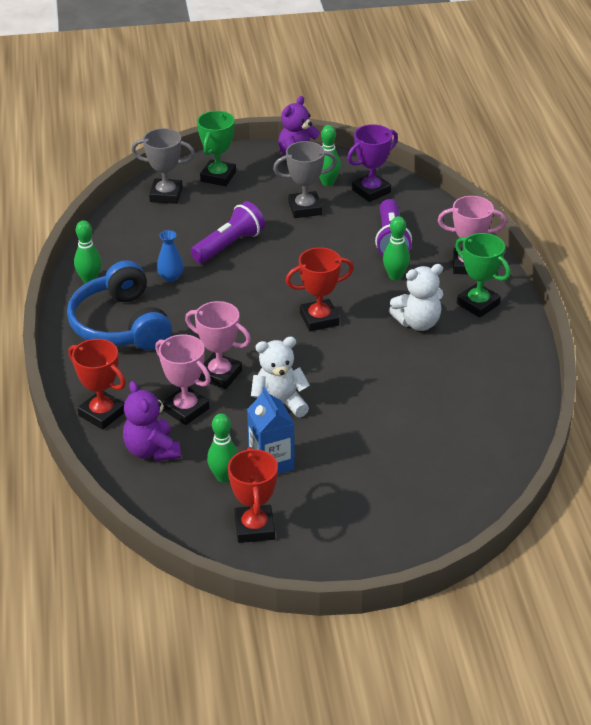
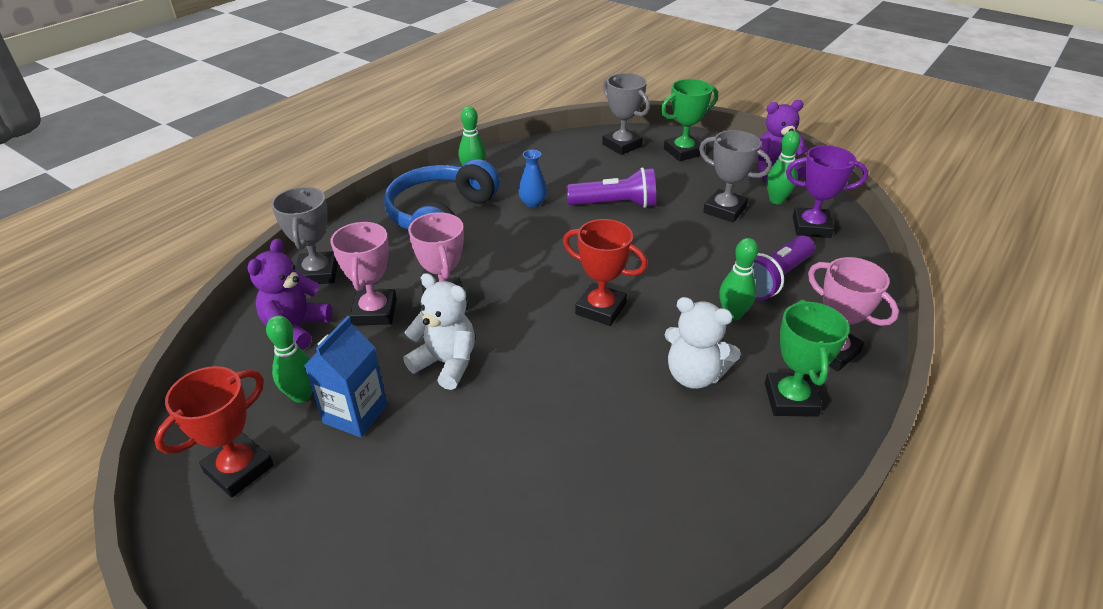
camera: 45 degrees right, 0 degrees up
red trophy [68,339,126,430] -> grey trophy [271,187,338,284]

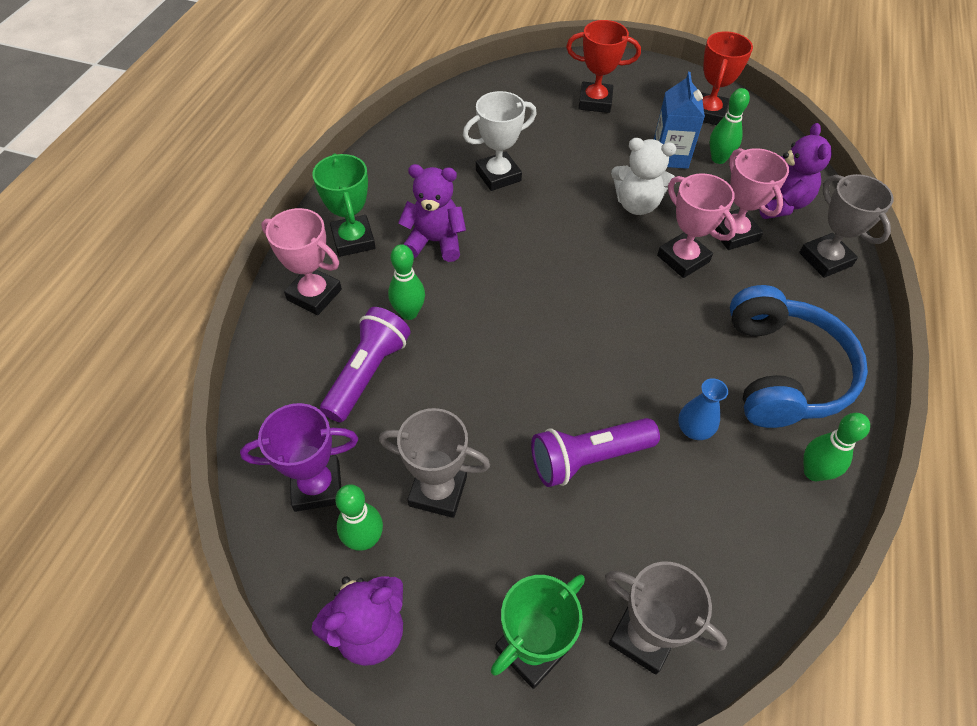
camera: 160 degrees right, 15 degrees up
red trophy [563,219,647,326] -> red trophy moved to [566,20,641,113]
white teddy bear [665,297,741,389] -> purple teddy bear [398,164,466,262]
none -> white trophy [463,91,537,191]

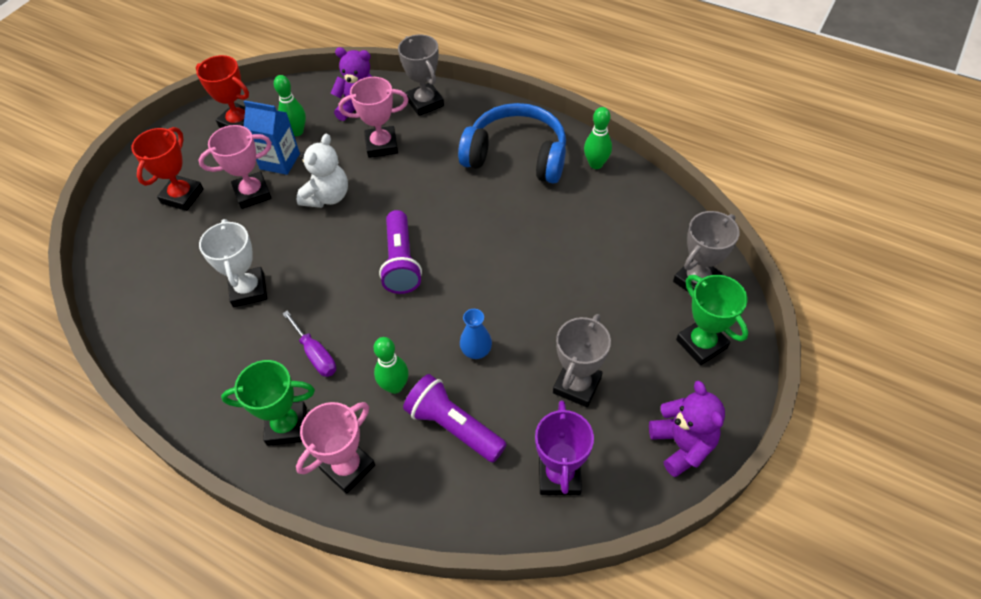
camera: 75 degrees left, 0 degrees up
green bowling pin [335,484,383,551] -> none
purple teddy bear [398,164,466,262] -> purple screwdriver [282,310,336,377]
purple flashlight [531,418,660,487] -> purple flashlight moved to [379,210,422,294]
pink trophy [657,173,737,278] -> pink trophy moved to [198,125,272,209]
blue vase [678,378,728,440] -> blue vase moved to [460,309,492,359]
grey trophy [799,174,894,278] -> grey trophy turned 75 degrees clockwise [398,34,444,116]

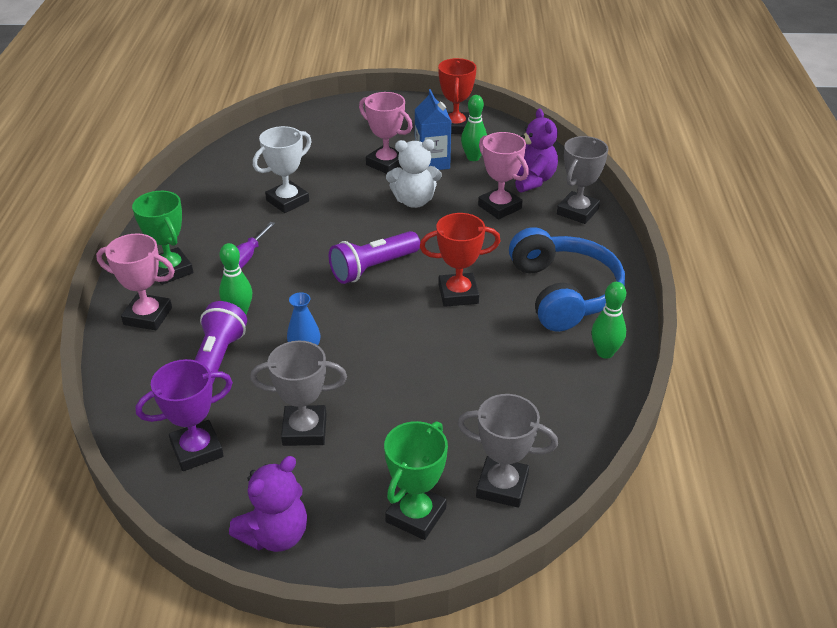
camera: 60 degrees right, 15 degrees down
red trophy [131,127,204,211] -> red trophy moved to [420,213,501,307]

